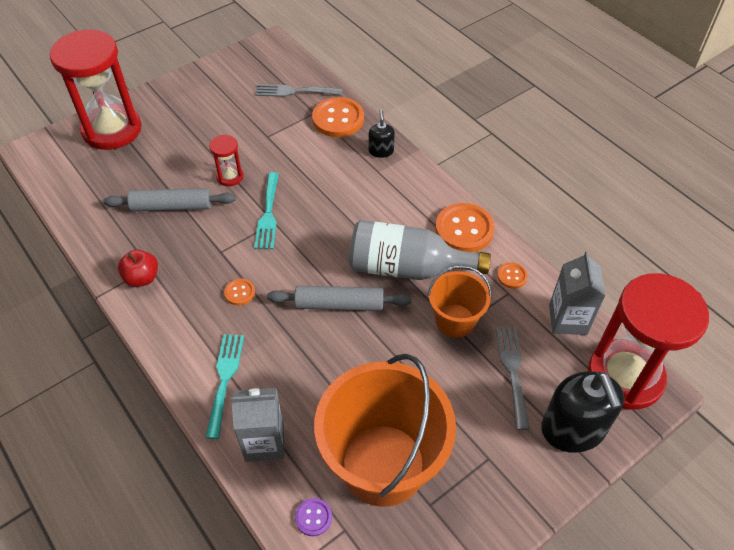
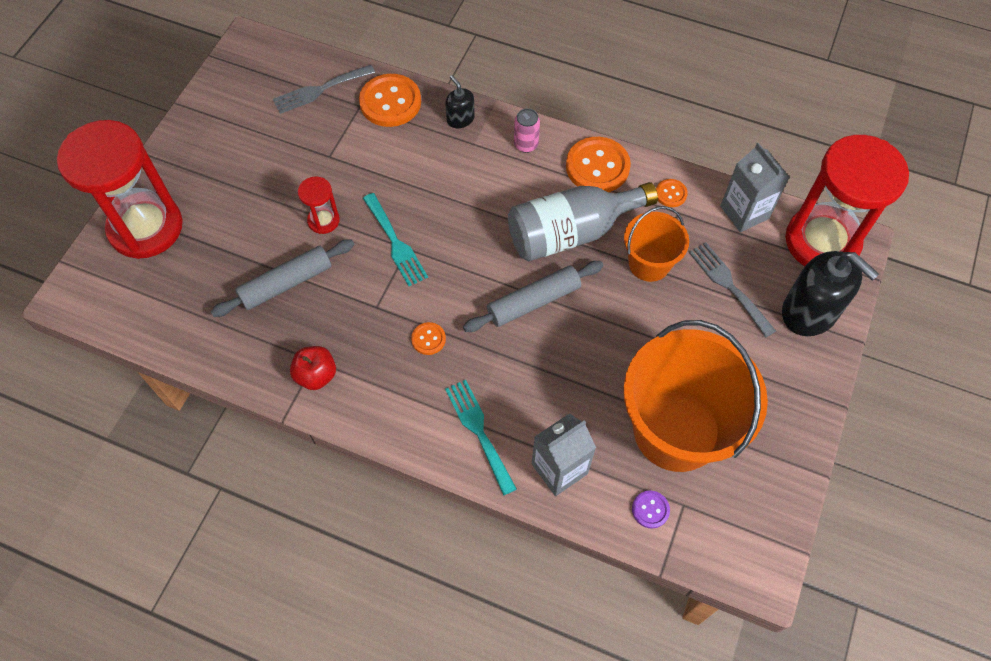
camera: 30 degrees left, 10 degrees up
none -> pink can [514,108,540,153]

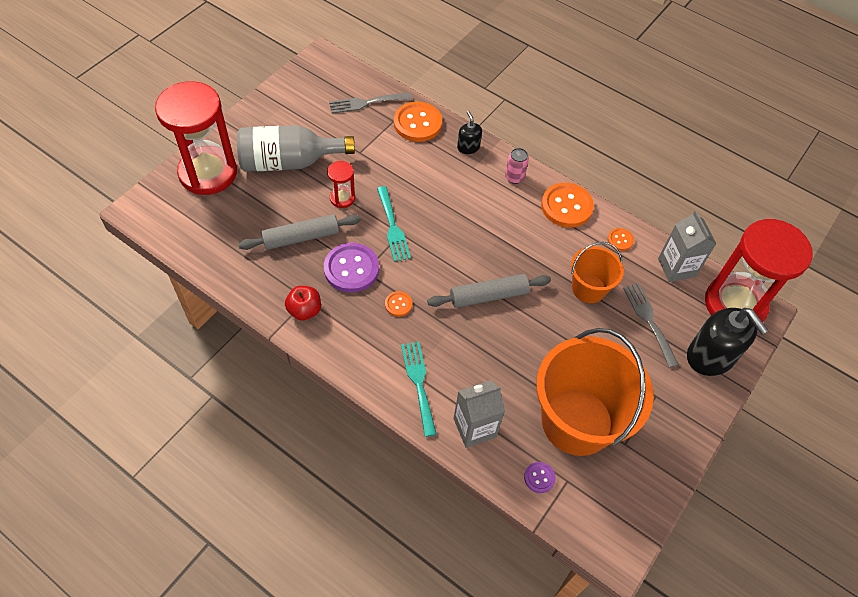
camera: 10 degrees right, 5 degrees down
grey bottle [508,182,658,261] -> grey bottle moved to [237,125,355,172]
none -> purple button [324,243,379,293]

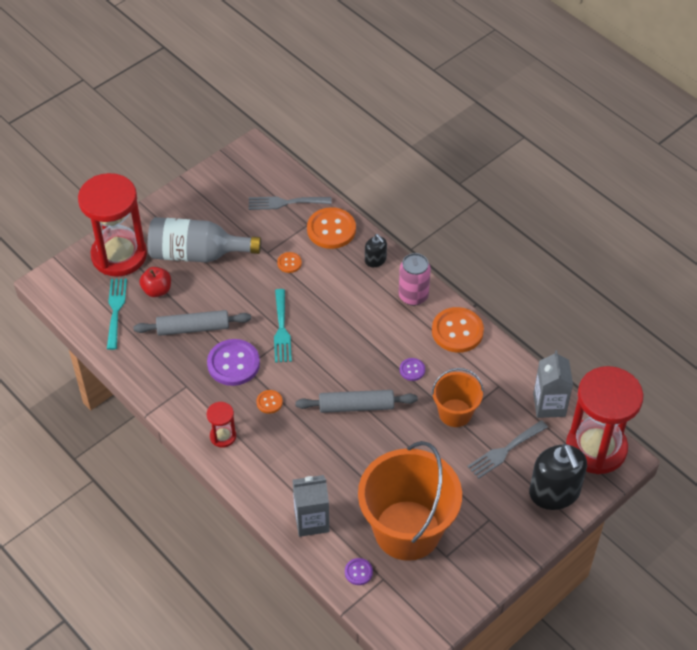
camera: 15 degrees right, 5 degrees down
red apple [285,286,321,321] -> red apple moved to [139,267,171,297]
red hourglass [327,161,355,208] -> red hourglass moved to [207,402,236,448]
turquoise fork [401,342,437,437] -> turquoise fork moved to [107,279,127,350]
black soap dispenser [457,111,482,154] -> black soap dispenser turned 150 degrees clockwise [365,234,387,267]
pink can [505,148,529,184] -> pink can [399,253,431,306], size x1.52
orange button [608,228,634,251] -> orange button moved to [277,252,302,273]
grey fork [623,283,679,368] -> grey fork turned 120 degrees counterclockwise [467,420,548,479]
none -> purple button [400,358,425,381]

